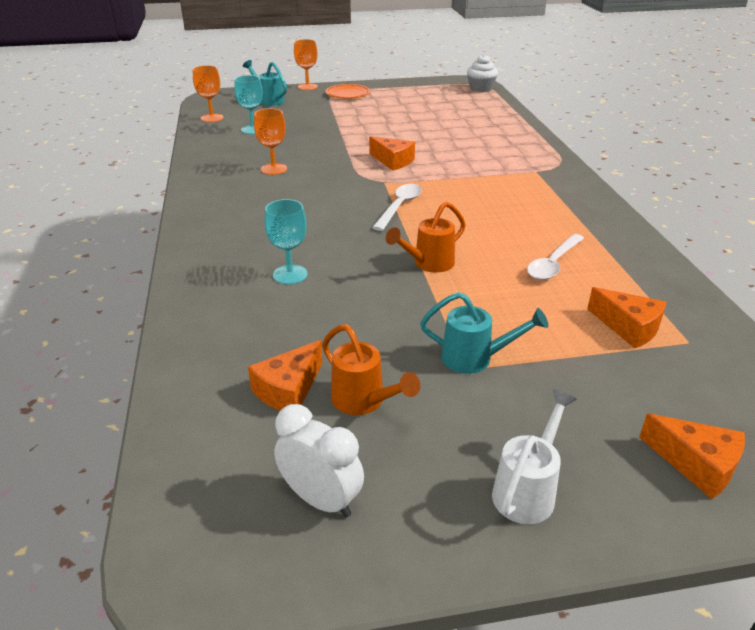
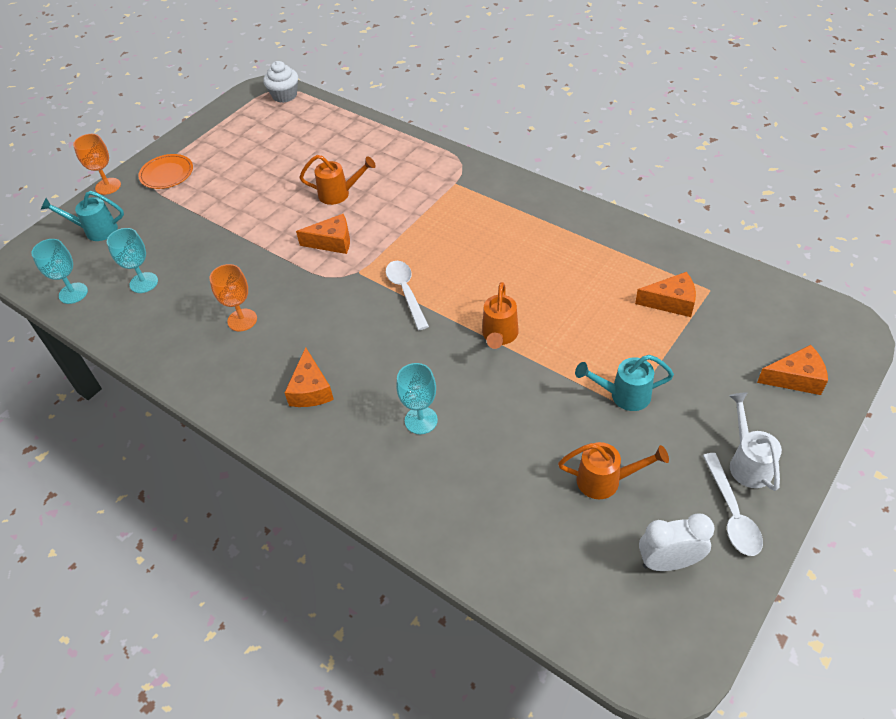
camera: 40 degrees left, 15 degrees up
orange goblet [193,65,224,122] -> turquoise goblet [31,239,88,304]
orange cheese [248,340,322,411] -> orange cheese moved to [284,347,334,407]
turquoise watering can [420,292,548,374] -> turquoise watering can turned 150 degrees counterclockwise [575,355,674,411]
white spoon [527,234,584,280] -> white spoon moved to [703,453,763,556]
none -> orange watering can [299,155,376,205]

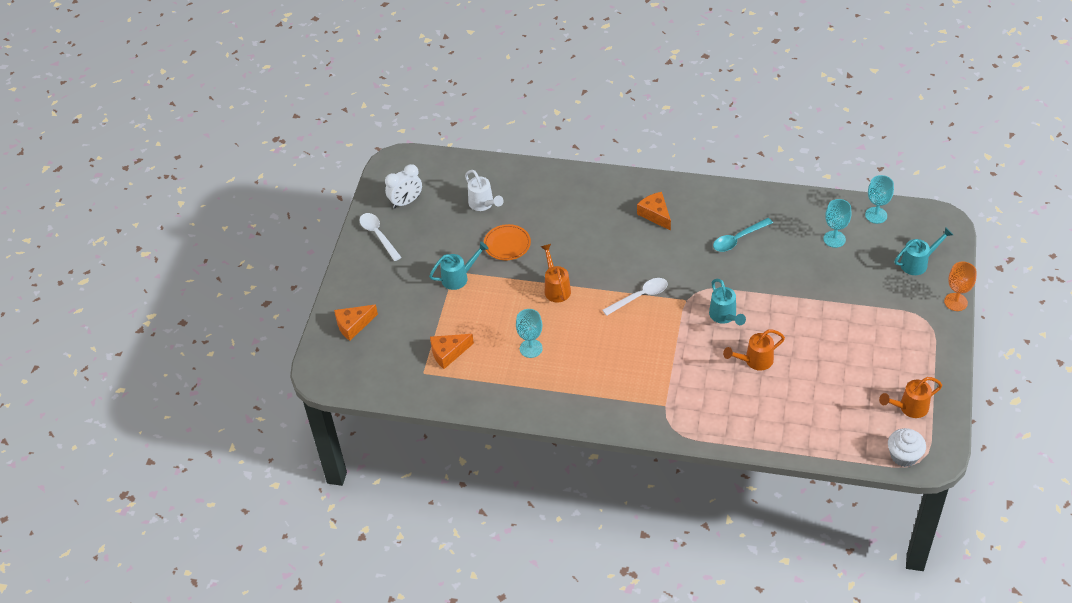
camera: 155 degrees right, 0 degrees up
orange plate [138,154,193,189] -> orange plate moved to [484,224,531,260]
orange goblet [209,264,257,331] -> turquoise spoon [713,218,773,252]
orange cheese [296,214,350,254] -> turquoise watering can [709,279,746,325]
white spoon [386,261,429,330] -> white spoon turned 75 degrees counterclockwise [602,278,668,316]
turquoise goblet [396,363,438,434] -> turquoise goblet moved to [516,309,543,358]
orange watering can [558,442,669,499] -> orange watering can moved to [879,377,942,418]
white watering can [729,392,782,491] -> white watering can moved to [465,170,504,211]

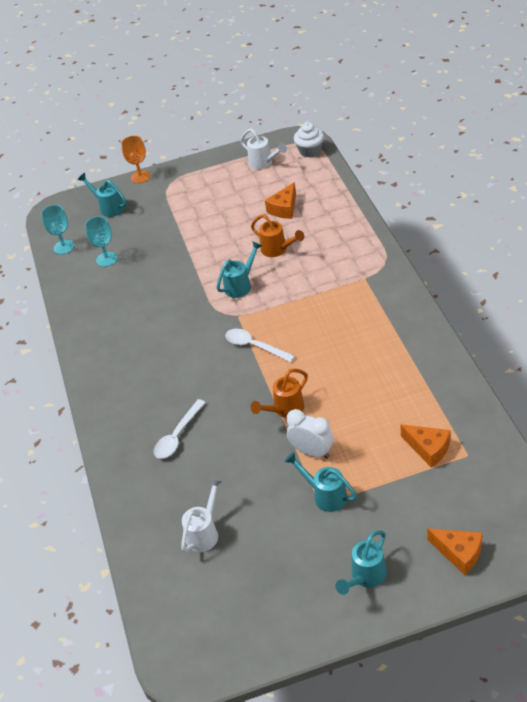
camera: 115 degrees left, 5 degrees down
white spoon [359,213,401,261] -> white spoon moved to [154,399,206,459]
white clock [385,164,422,208] -> white clock moved to [287,409,333,459]
orange plate [484,224,531,260] -> none
turquoise goblet [516,309,543,358] -> none
orange cheese [637,192,671,231] -> orange cheese moved to [265,182,296,219]
turquoise spoon [713,218,773,252] -> none
orange watering can [879,377,942,418] -> white watering can [240,128,287,169]
none -> turquoise watering can [335,530,387,595]

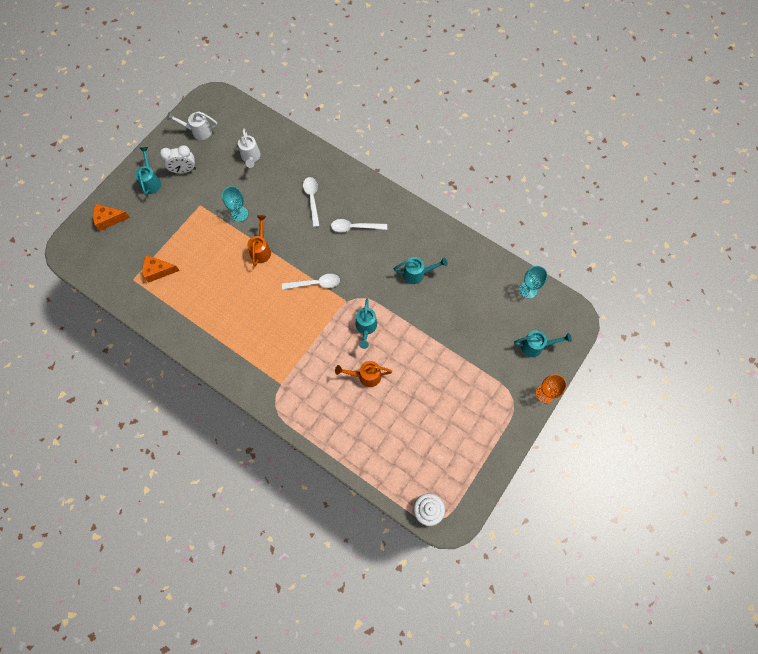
camera: 135 degrees right, 25 degrees up
turquoise goblet [85,216,118,267] -> turquoise goblet moved to [222,186,248,222]
white watering can [240,128,287,169] -> white watering can moved to [167,111,217,140]
orange cheese [265,182,296,219] -> none
turquoise watering can [284,452,357,512] -> turquoise watering can moved to [394,257,448,284]
white clock [287,409,333,459] -> white clock moved to [160,145,196,173]
none -> white spoon [331,219,387,232]

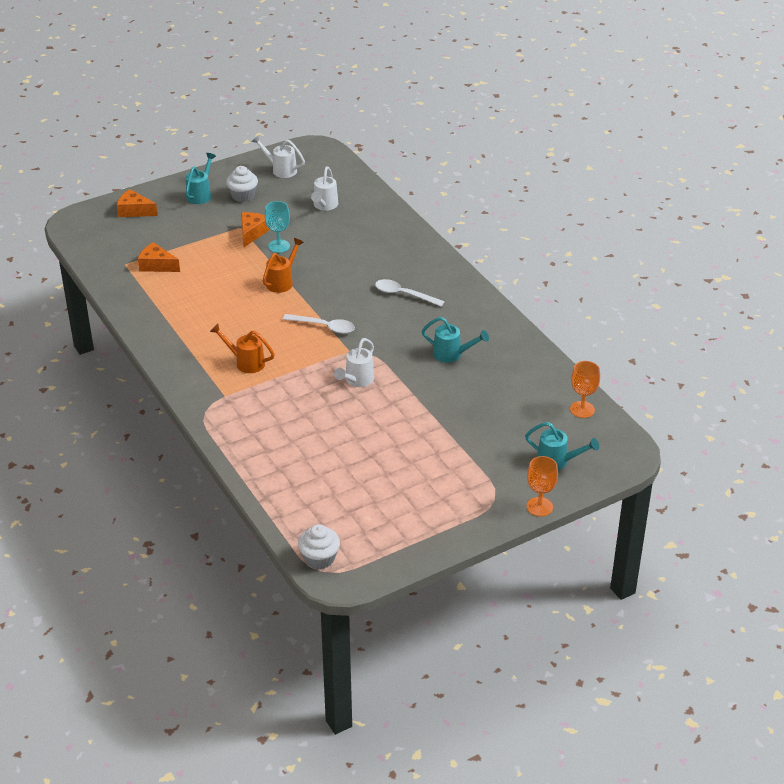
camera: 25 degrees right, 30 degrees down
white clock [160,145,196,173] -> white cupcake [226,166,258,202]
white spoon [303,177,320,227] -> none
orange watering can [335,361,392,387] -> orange watering can moved to [210,324,275,373]
turquoise watering can [356,299,377,349] -> white watering can [334,338,374,387]
turquoise goblet [519,266,548,299] -> orange goblet [570,361,600,418]
none -> orange cheese [241,212,270,247]

